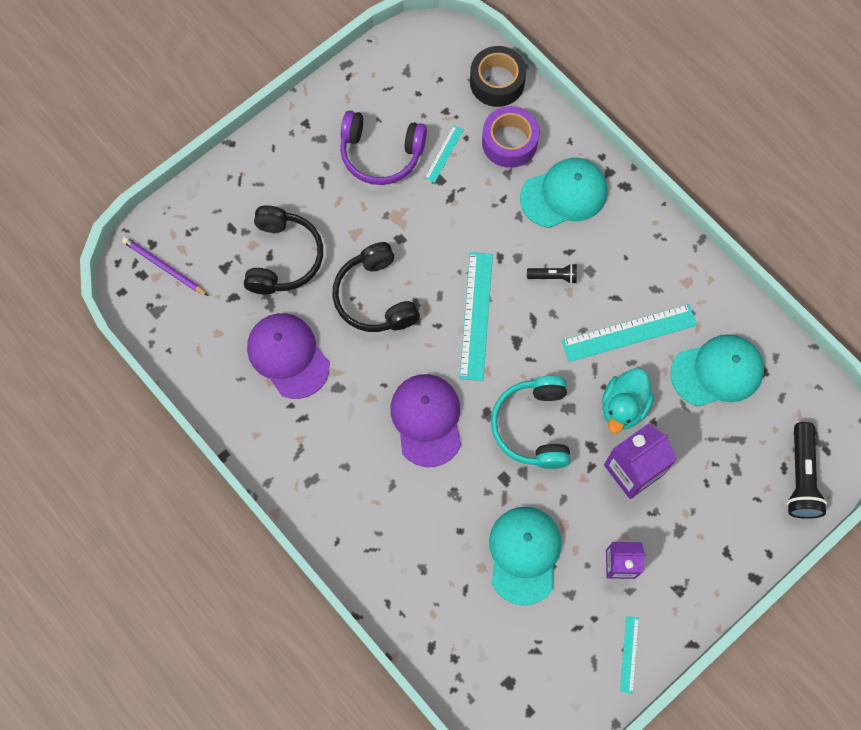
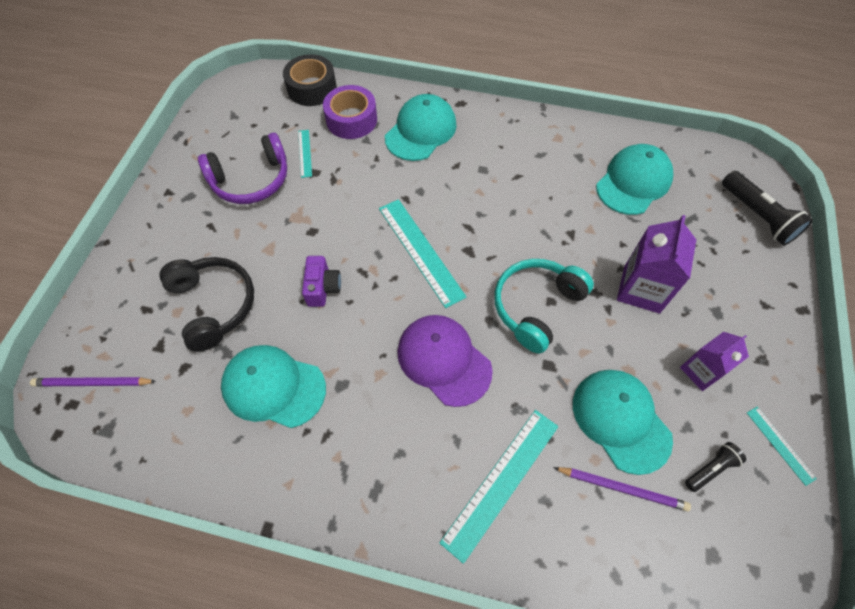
camera: 35 degrees left, 10 degrees down
purple cap [247,313,330,399] -> turquoise cap [221,345,326,428]
black headphones [332,242,420,332] -> purple camera [302,256,341,307]
turquoise headphones [491,376,571,469] -> turquoise headphones turned 75 degrees clockwise [494,259,594,353]
black flashlight [527,263,577,284] -> black flashlight moved to [685,442,746,492]
turquoise ruler [561,304,697,362] -> turquoise ruler moved to [440,410,559,564]
turquoise duck [602,368,654,433] -> none
none -> purple pencil [553,467,691,511]

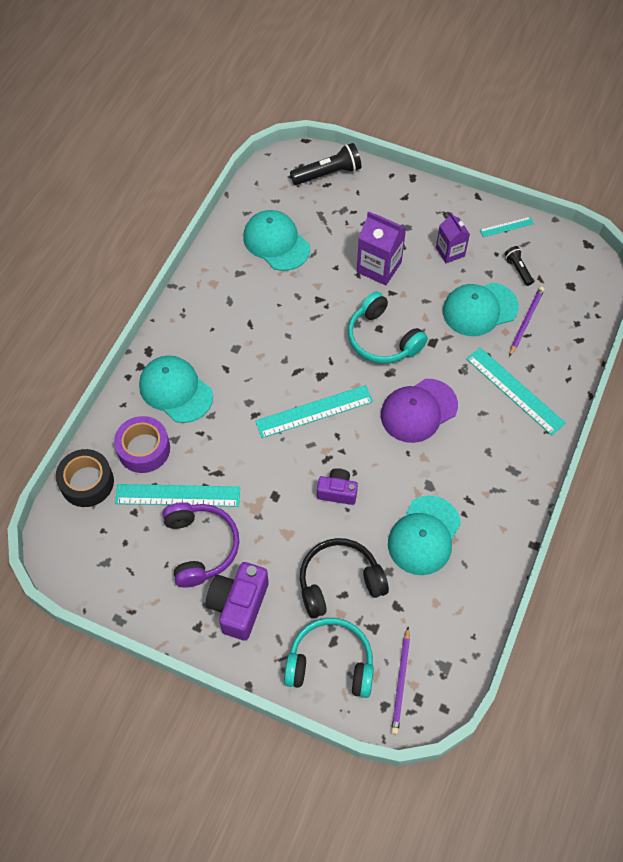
camera: 80 degrees left, 0 degrees up
turquoise ruler [298,130,312,178] -> turquoise ruler [115,484,240,507], size x1.97
none -> purple camera [206,562,269,641]
none -> turquoise headphones [284,618,374,698]

